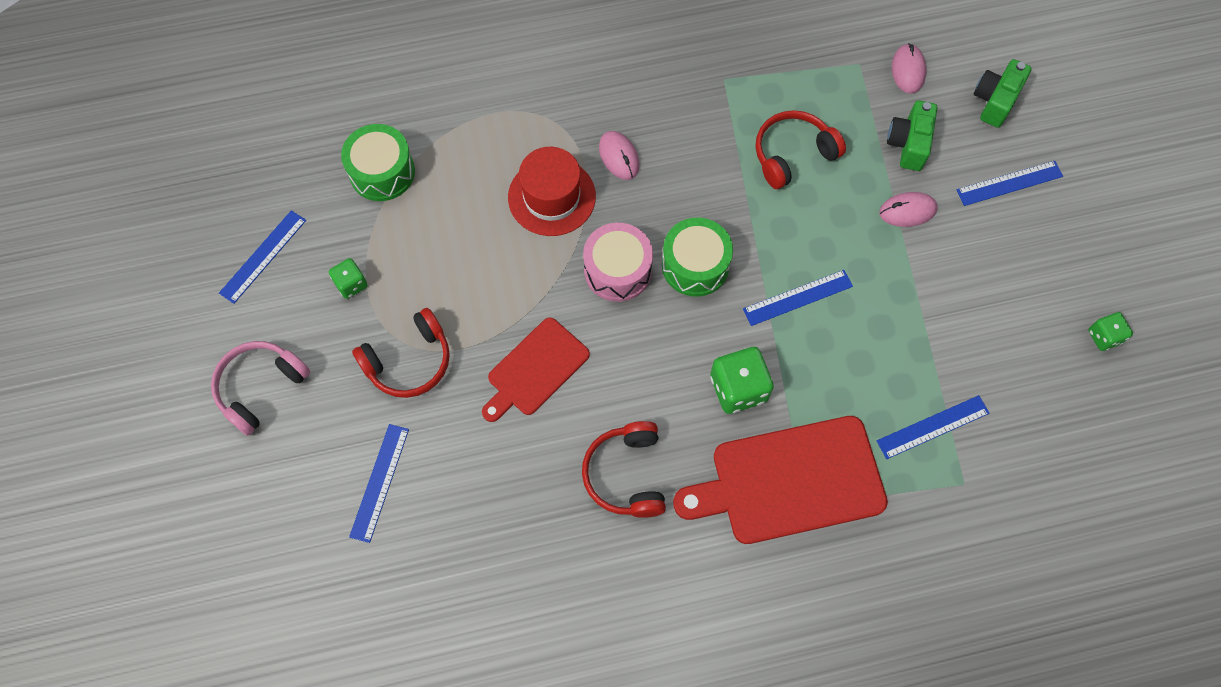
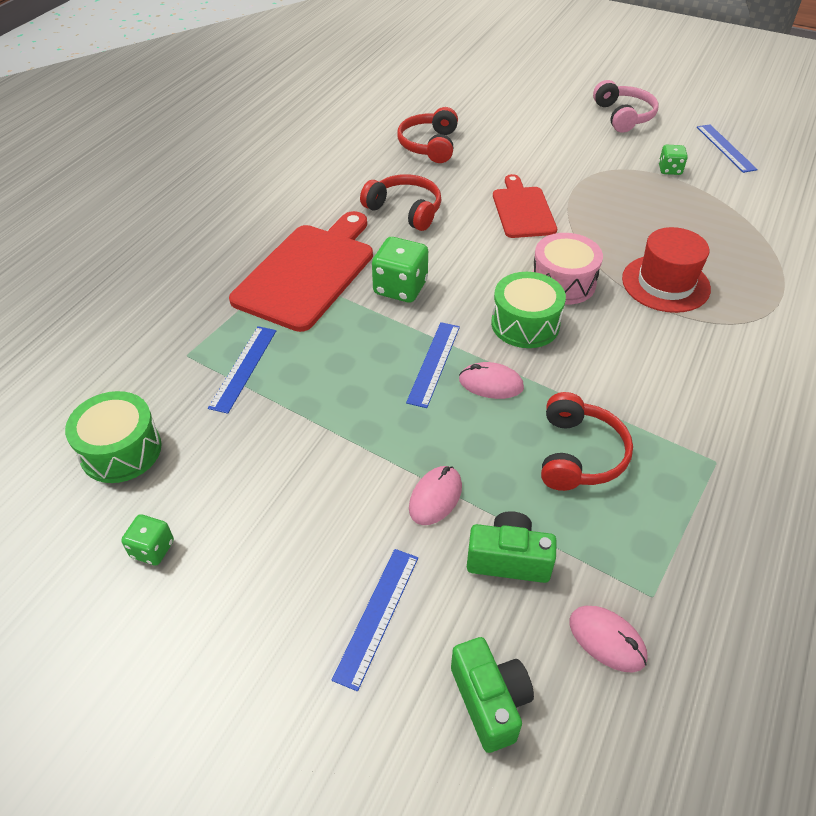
camera: 130 degrees right, 20 degrees down
green drum [341,124,415,201] -> green drum moved to [65,391,162,483]
blue ruler [349,424,409,543] -> none
red headphones [352,308,450,398] -> red headphones moved to [397,107,458,163]
pink mouse [599,131,640,180] -> pink mouse moved to [459,362,524,399]
green camera [887,100,937,171] -> green camera turned 45 degrees counterclockwise [467,511,557,583]

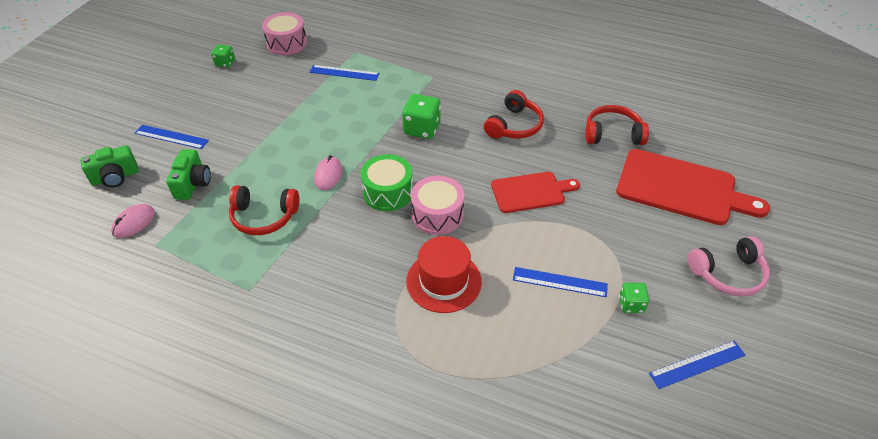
camera: 85 degrees right, 0 degrees up
green drum [65,391,162,483] -> pink drum [262,12,307,55]
red cutting board [229,211,373,332] -> red cutting board moved to [616,149,770,225]
blue ruler [406,322,460,408] -> blue ruler moved to [513,267,608,297]
pink mouse [409,466,462,525] -> none

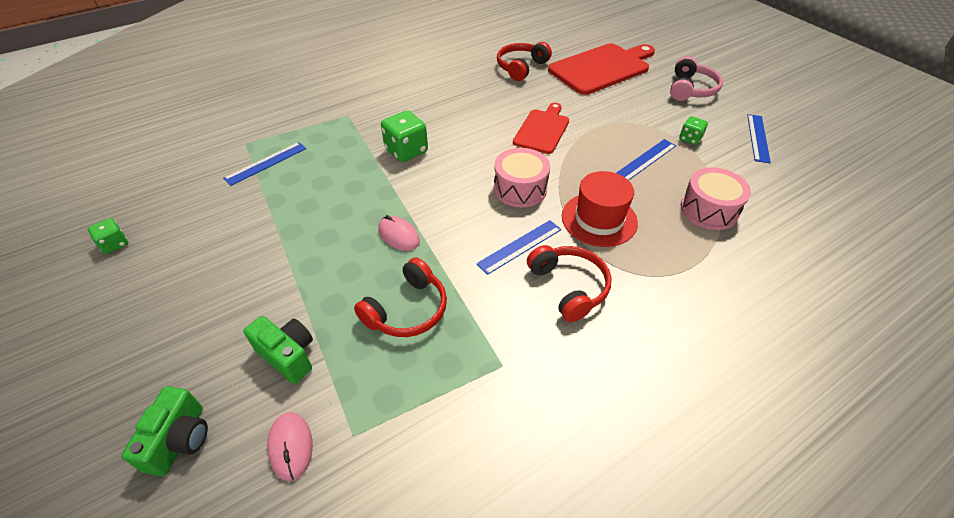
camera: 55 degrees left, 0 degrees up
blue ruler [135,125,209,149] -> blue ruler moved to [476,220,561,275]
pink drum [262,12,307,55] -> pink drum moved to [681,167,751,230]
green drum [360,154,413,211] -> none
red headphones [484,90,544,139] -> red headphones moved to [527,245,612,322]

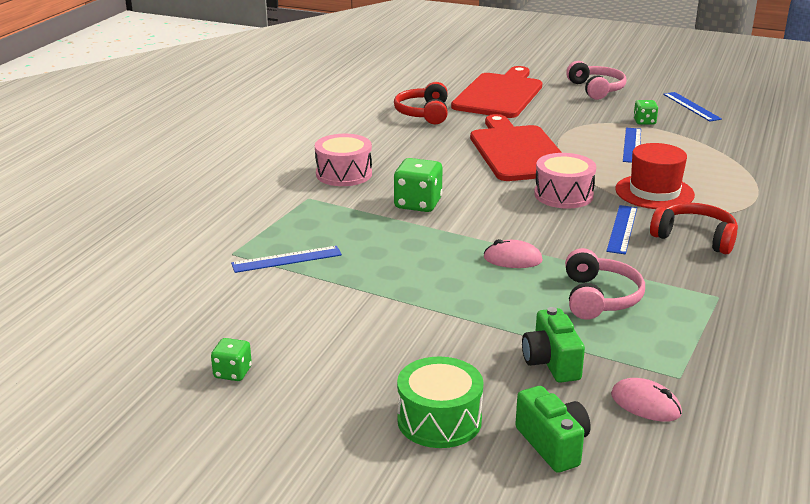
camera: 35 degrees left, 20 degrees down
blue ruler [223,142,307,186] -> blue ruler turned 60 degrees clockwise [231,246,342,273]
green camera [243,316,313,384] -> green camera turned 105 degrees counterclockwise [522,307,585,383]
red headphones [354,257,447,337] -> pink headphones [565,248,645,320]
red cutting board [513,103,569,154] -> red cutting board [470,114,562,181], size x1.63
pink drum [681,167,751,230] -> pink drum moved to [315,134,372,186]
none -> green drum [397,357,484,448]

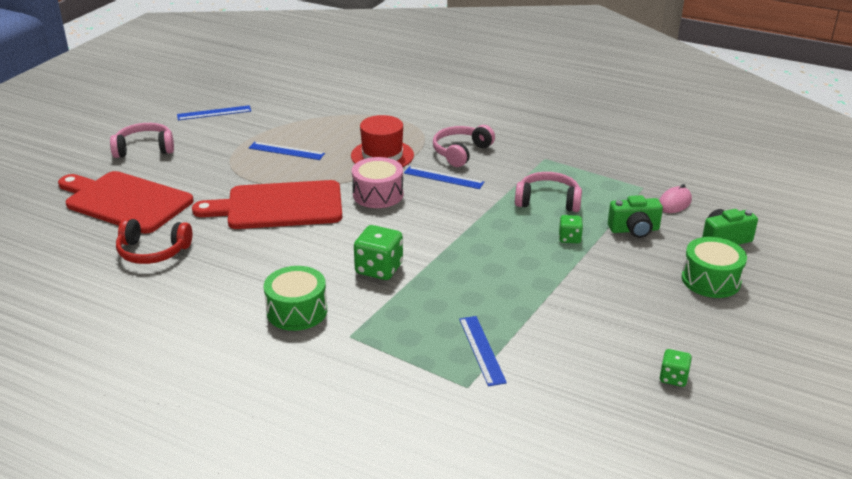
camera: 85 degrees left, 5 degrees up
pink drum [315,134,372,186] -> green drum [264,266,327,331]
pink mouse [483,239,543,268] -> none
green dice [633,100,658,125] -> green dice moved to [559,215,583,243]
red headphones [650,203,738,254] -> pink headphones [433,125,495,167]

